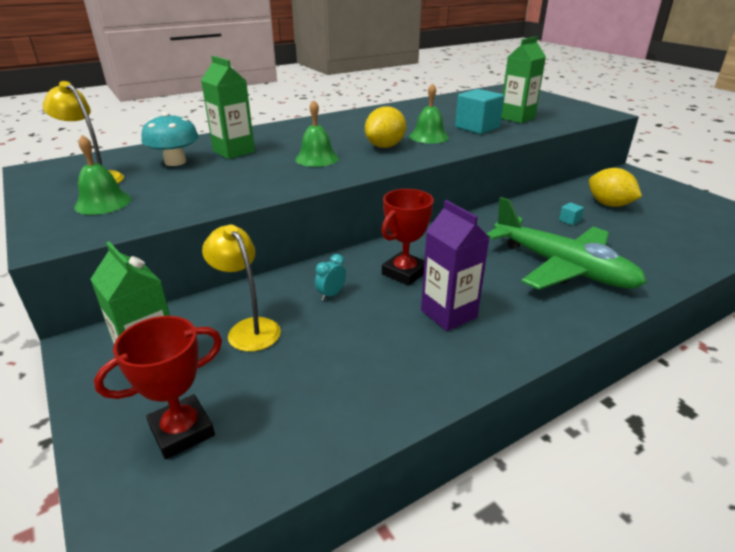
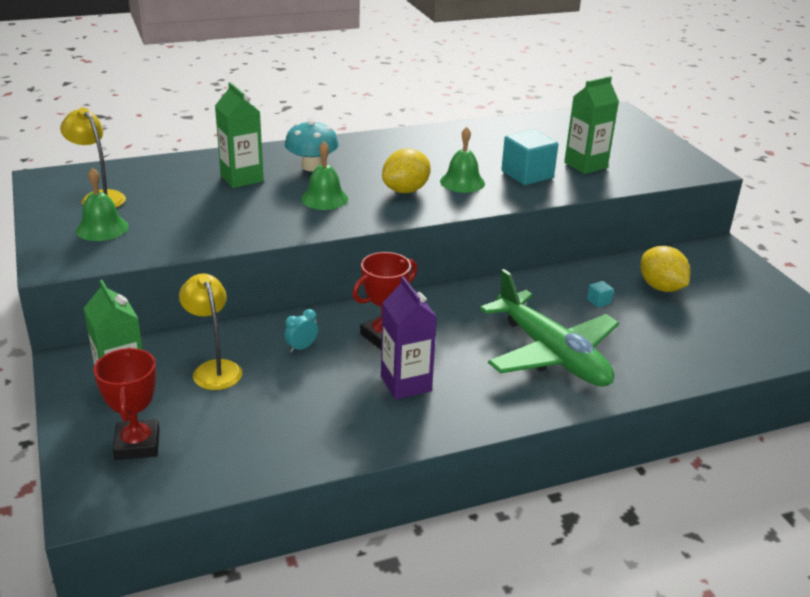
camera: 10 degrees right, 0 degrees up
red trophy [94,316,222,460] -> red trophy turned 75 degrees counterclockwise [94,348,160,460]
turquoise mushroom [142,112,199,166] -> turquoise mushroom moved to [285,120,339,171]

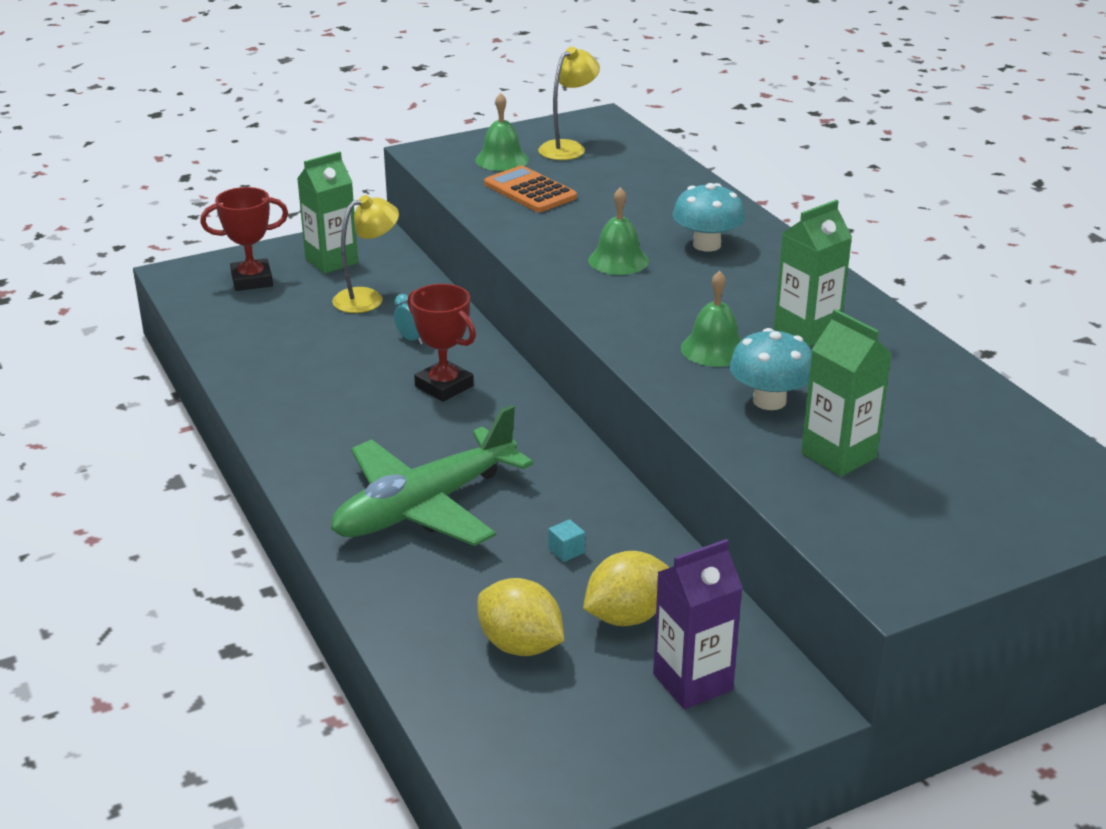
camera: 85 degrees right, 0 degrees up
green carton [215,82,264,188] -> green carton moved to [774,200,852,347]
purple carton [381,276,437,400] -> purple carton moved to [653,539,743,709]
yellow lemon [382,148,431,193] -> yellow lemon moved to [477,578,564,656]
turquoise cube [501,129,558,185] -> turquoise mushroom [729,328,812,410]
none -> orange calculator [484,166,577,212]

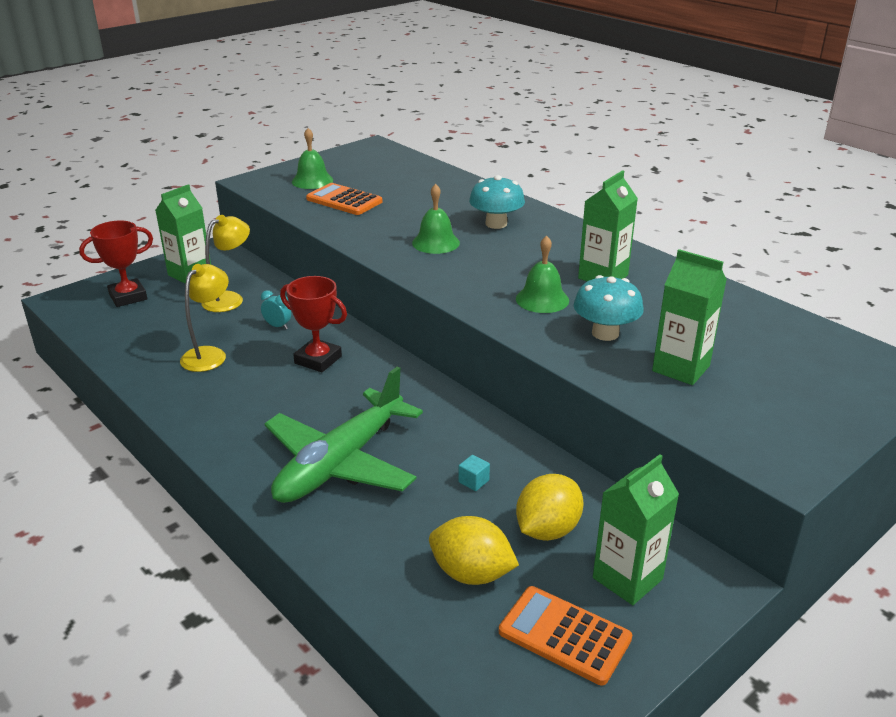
camera: 15 degrees left, 0 degrees up
yellow lamp [538,47,600,160] -> yellow lamp moved to [180,264,229,372]
purple carton [653,539,743,709] -> green carton [593,454,679,605]
none -> orange calculator [499,586,632,686]

